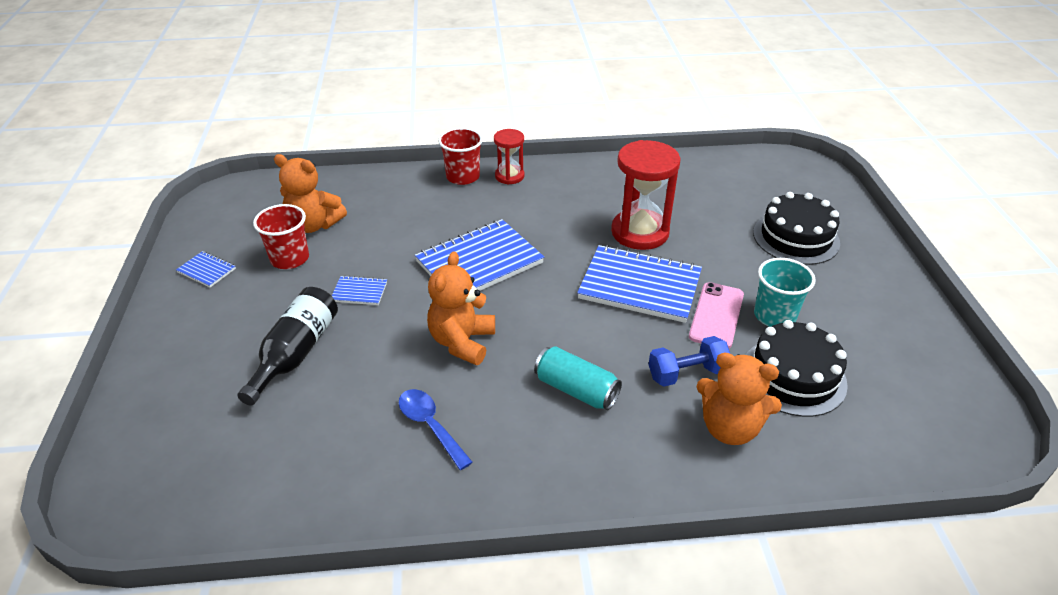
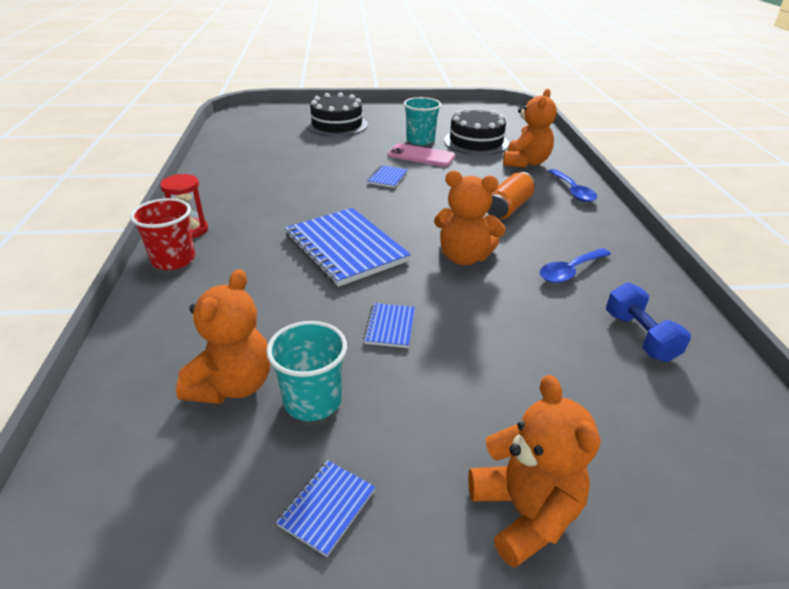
camera: 90 degrees left, 5 degrees down
black bottle [237,287,338,406] -> none
red cup [253,204,309,269] -> turquoise cup [266,321,347,421]
turquoise can [534,346,622,410] -> orange can [487,172,535,219]
blue notebook [577,245,702,323] -> blue notebook [367,165,407,188], size x0.44
red hourglass [611,140,681,250] -> none
blue dumbbell [648,336,730,386] -> blue dumbbell moved to [606,282,691,362]
none -> orange teddy bear [468,375,601,568]
none -> blue spoon [548,169,597,202]

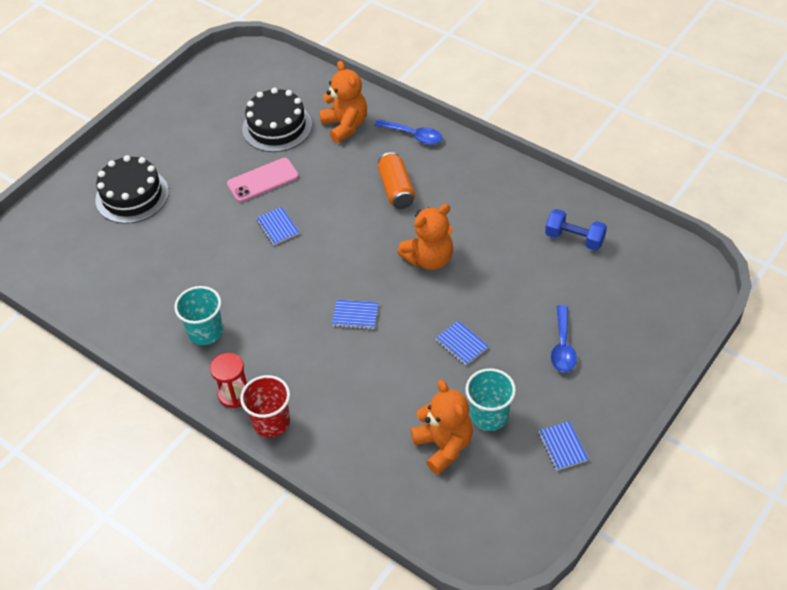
camera: 45 degrees left, 15 degrees up
blue notebook [285,208,411,287] -> blue notebook [332,300,378,329], size x0.44
turquoise cup [403,97,441,145] -> turquoise cup moved to [174,286,223,345]
orange teddy bear [468,375,601,568] -> none
blue spoon [540,248,611,283] -> blue spoon moved to [551,305,577,373]

